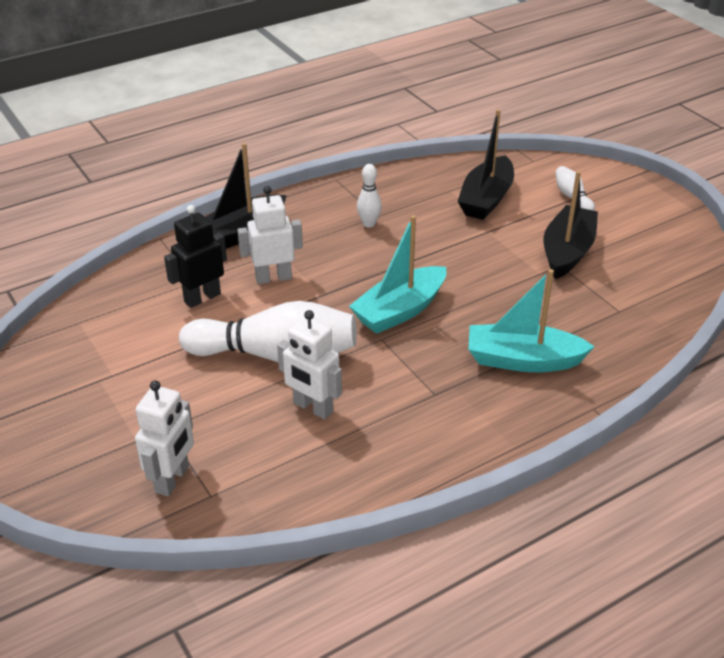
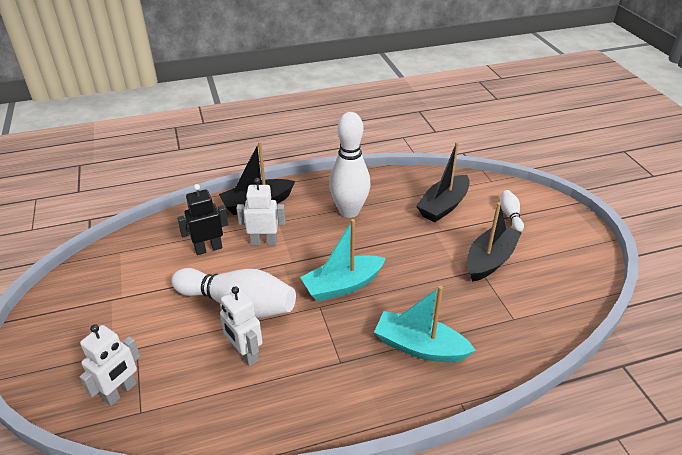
camera: 15 degrees right, 0 degrees up
white bowling pin [357,164,382,227] -> white bowling pin [329,112,370,218], size x2.20

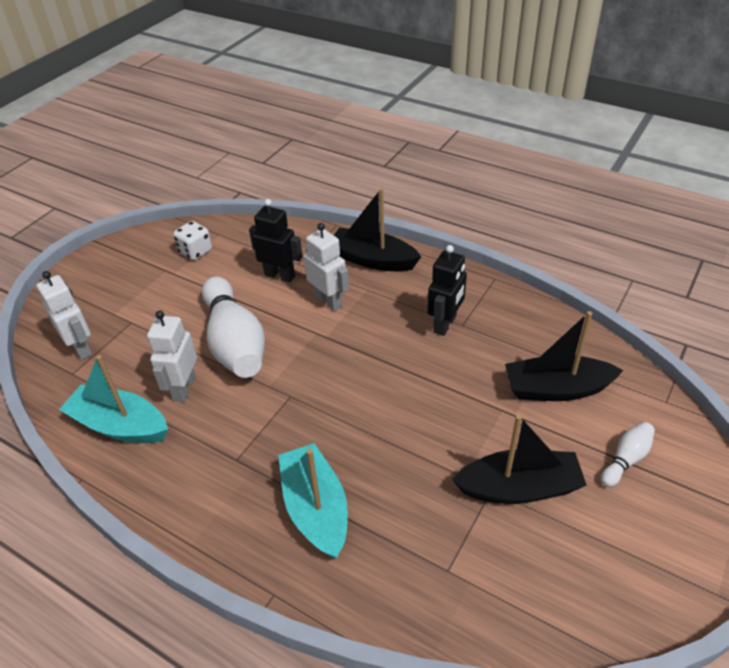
camera: 50 degrees right, 5 degrees up
white robot [80,324,140,406] -> white robot turned 120 degrees counterclockwise [36,271,92,360]
turquoise boat [300,219,386,301] -> turquoise boat moved to [59,355,168,443]
white bowling pin [329,112,370,218] -> black robot [428,245,467,336]
none -> white dice [173,221,212,260]

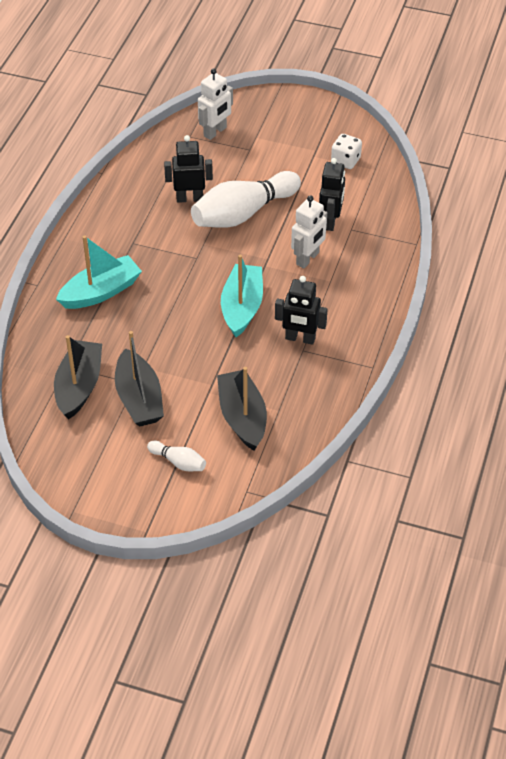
camera: 75 degrees right, 5 degrees up
turquoise boat [59,355,168,443] -> turquoise boat moved to [221,255,263,337]
white robot [147,310,197,402] -> black robot [164,135,213,203]
black boat [334,188,421,271] -> black boat moved to [54,335,102,420]

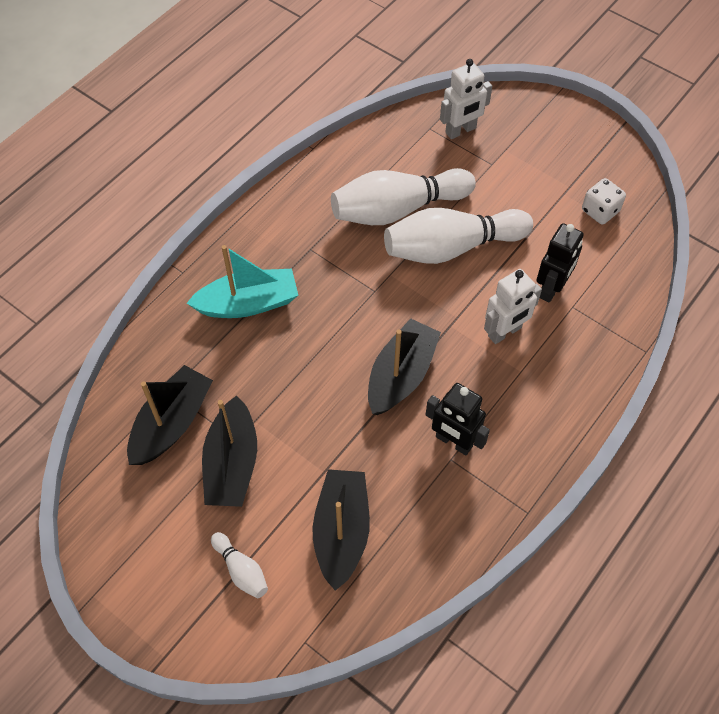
camera: 20 degrees right, 10 degrees up
black robot [164,135,213,203] -> white bowling pin [331,168,476,225]
turquoise boat [221,255,263,337] -> black boat [368,318,441,415]

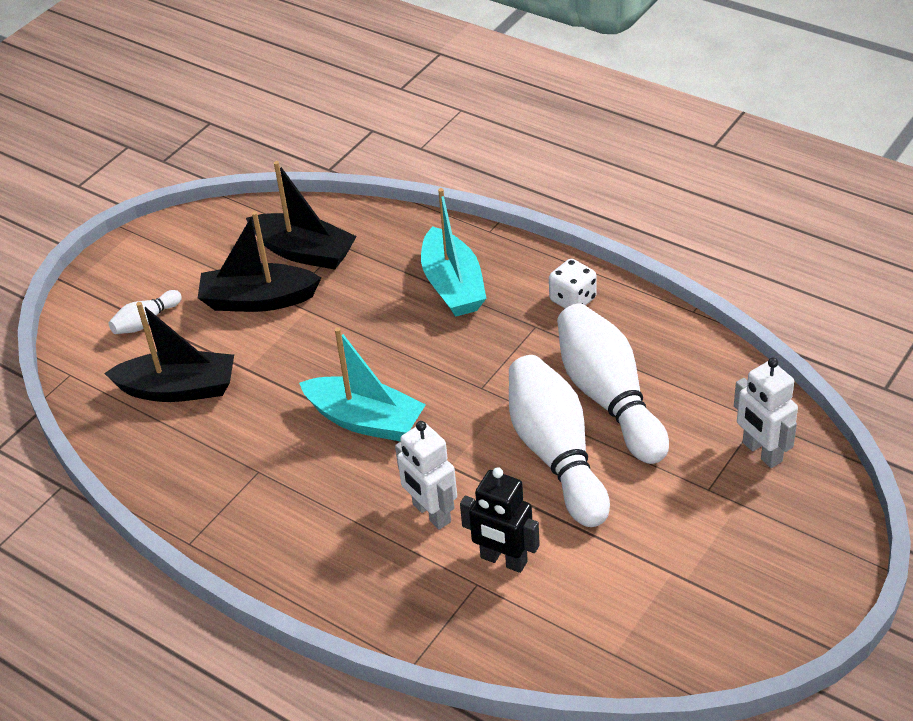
camera: 90 degrees right, 15 degrees down
black boat [368,318,441,415] -> turquoise boat [299,327,426,442]
black robot [426,383,490,455] -> none
white dice [582,178,626,224] -> white dice moved to [549,259,597,308]

